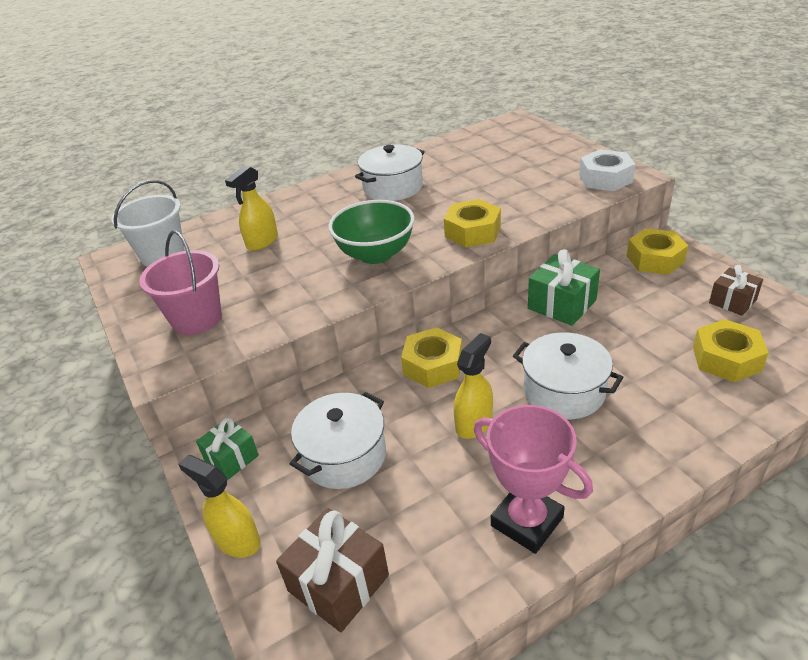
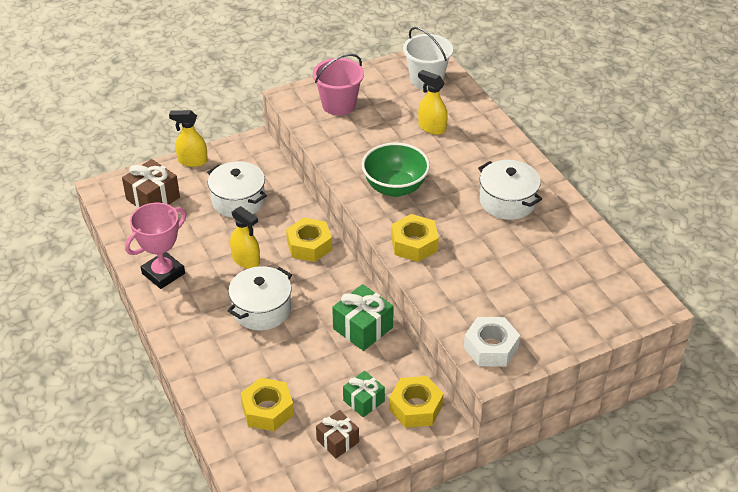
camera: 90 degrees right, 5 degrees up
yellow spray bottle [178,455,260,558] -> yellow spray bottle turned 120 degrees counterclockwise [169,110,208,167]
green gift [196,418,259,480] -> green gift moved to [343,371,385,417]

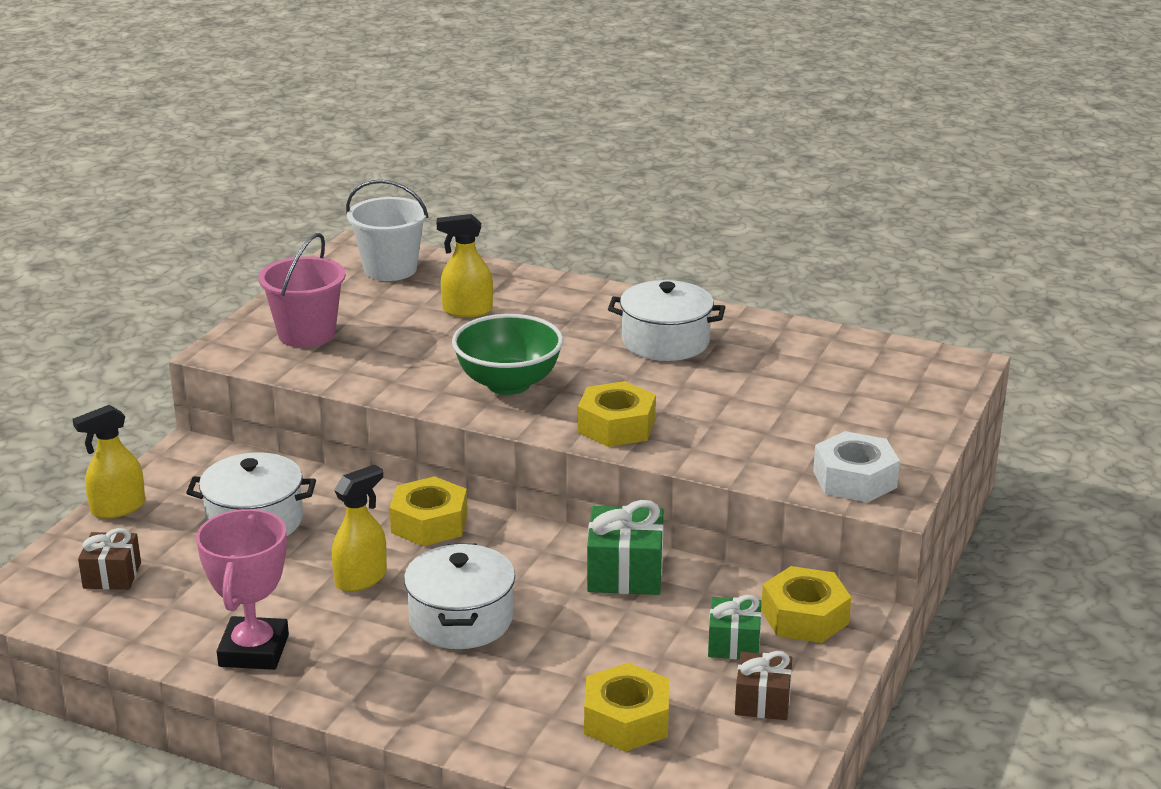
camera: 40 degrees left, 15 degrees down
brown gift [122,159,180,208] -> brown gift [78,528,141,590], size x0.65
yellow spray bottle [230,206,260,269] -> yellow spray bottle turned 45 degrees counterclockwise [332,464,387,592]

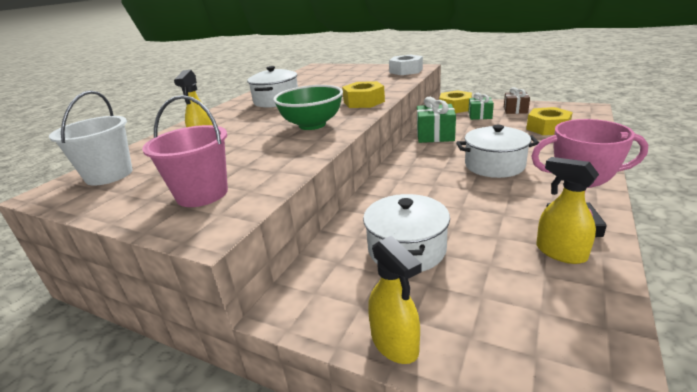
camera: 85 degrees left, 0 degrees up
brown gift [78,528,141,590] -> none
yellow spray bottle [332,464,387,592] -> yellow spray bottle moved to [536,157,599,264]
yellow nut [390,476,467,546] -> none

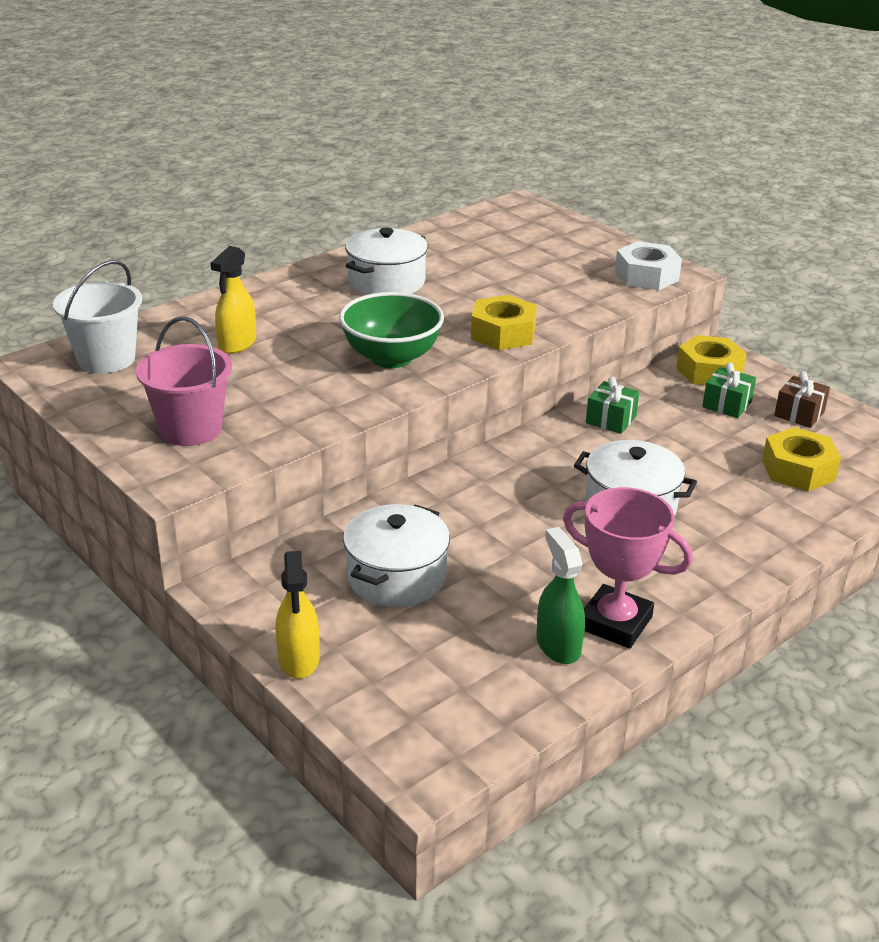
camera: 20 degrees right, 5 degrees up
green gift [417,97,456,143] -> green gift [586,377,639,434], size x0.65
yellow spray bottle [536,157,599,264] -> green spray bottle [537,527,585,664]

